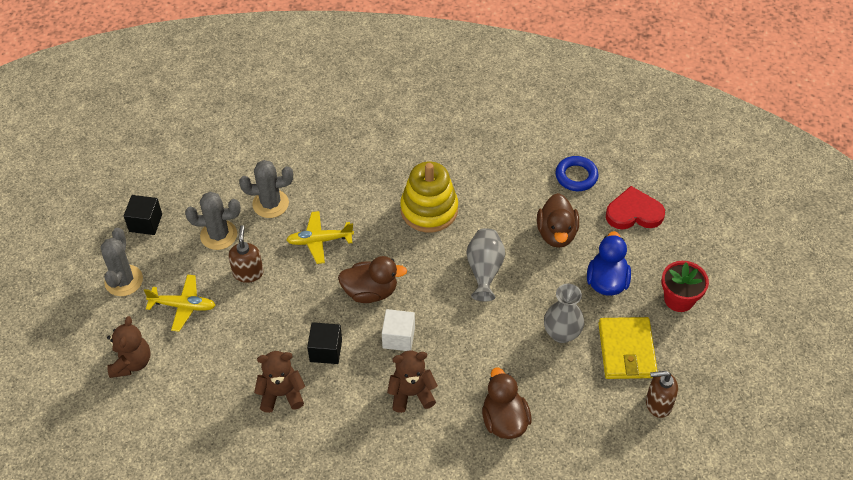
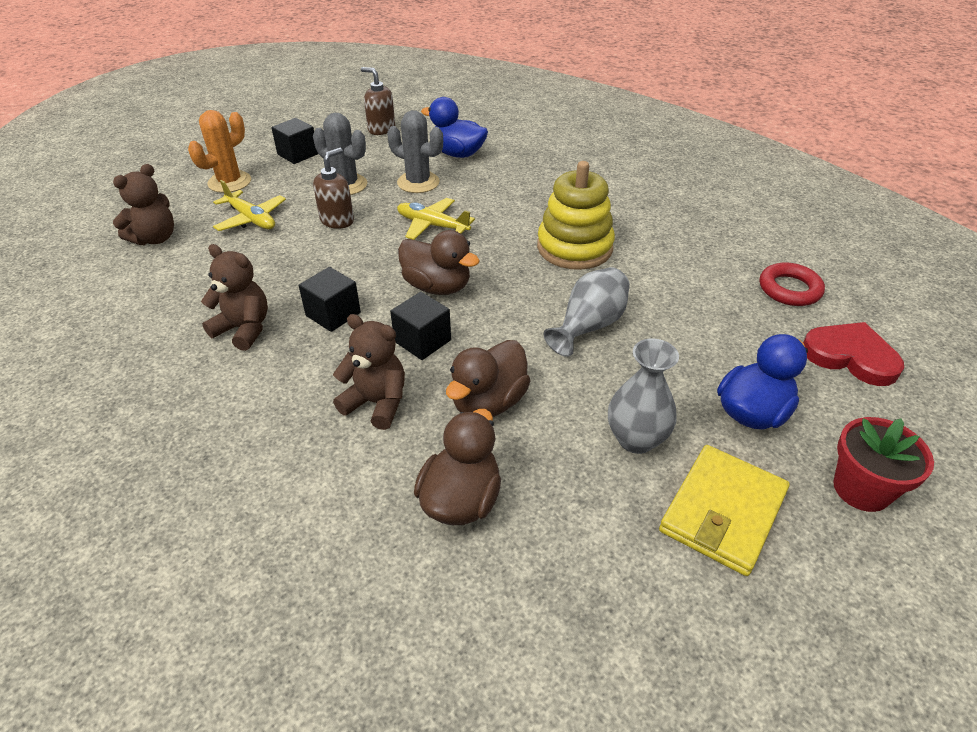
camera: 35 degrees right, 10 degrees down
grey cactus [100,228,143,296] -> orange cactus [188,110,251,193]
white cube [382,309,415,351] -> black cube [390,292,451,360]
brown duck [537,193,579,248] -> brown duck moved to [446,340,531,417]
blue ring [555,156,599,191] -> red ring [760,263,825,306]
brown soap dispenser [646,371,678,418] -> brown soap dispenser moved to [361,67,395,135]
none -> blue duck [421,97,488,158]

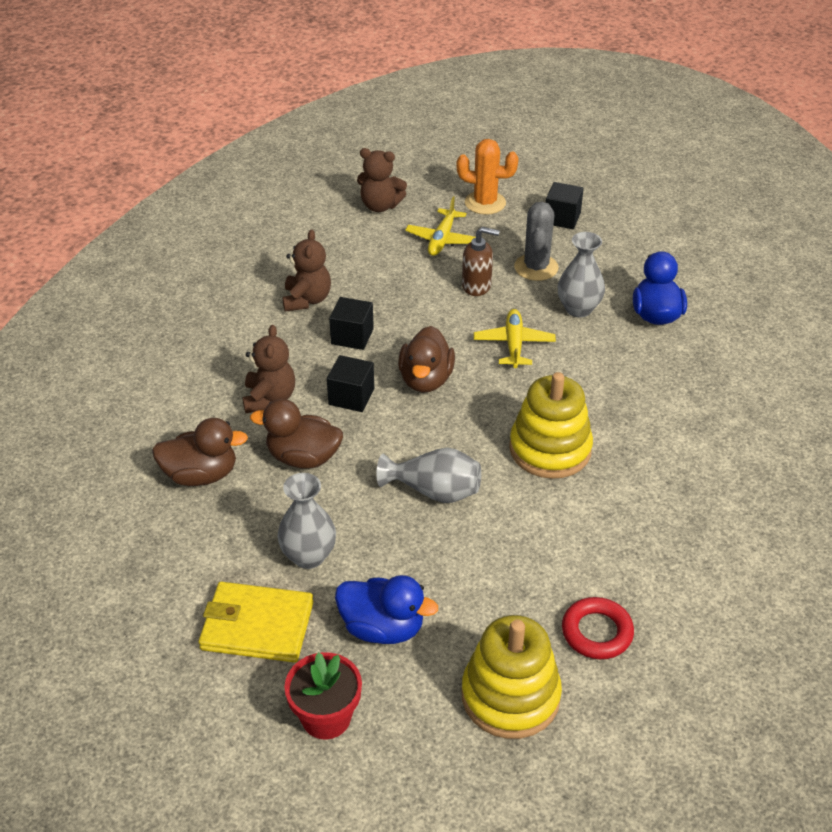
camera: 65 degrees right, 0 degrees up
brown soap dispenser [361,67,395,135] -> none
grey cactus [387,110,443,193] -> grey vase [558,232,605,318]
red heart [803,322,904,386] -> yellow stacking toy [461,615,562,739]

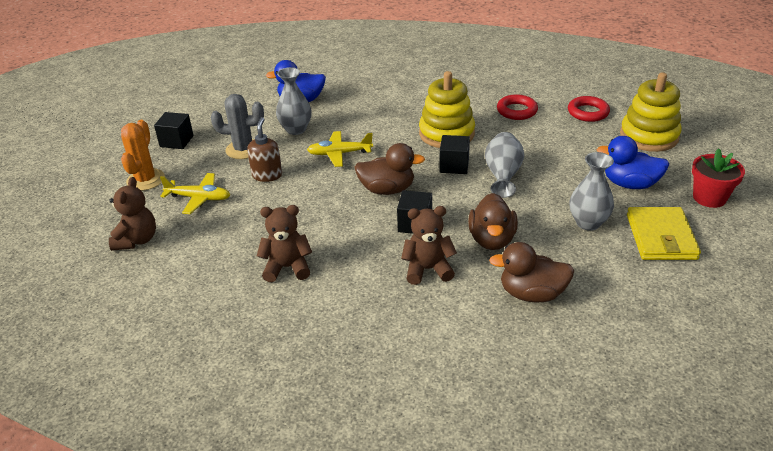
camera: 95 degrees left, 5 degrees down
brown duck [152,418,248,486] -> brown duck turned 75 degrees counterclockwise [489,242,574,303]
black cube [329,297,374,350] -> black cube moved to [439,135,470,174]
blue duck [335,575,438,644] -> blue duck turned 90 degrees counterclockwise [596,136,669,189]
none -> red ring [497,94,538,120]

